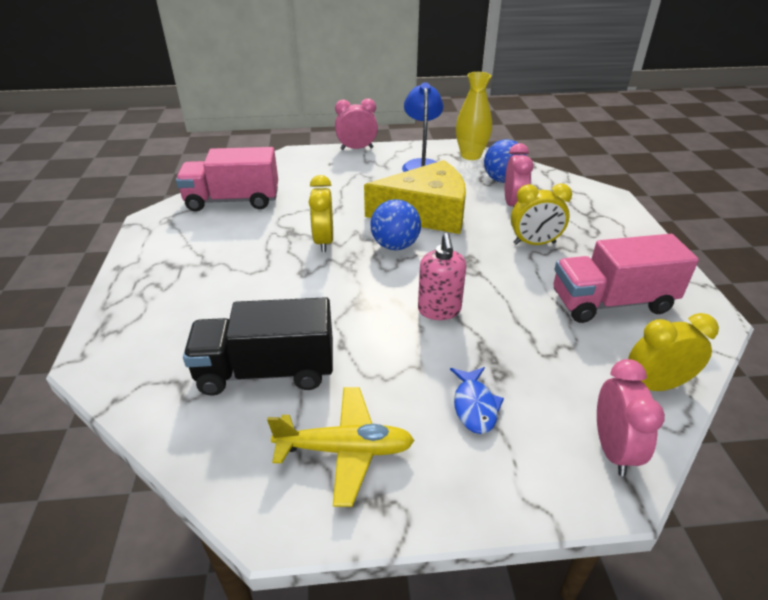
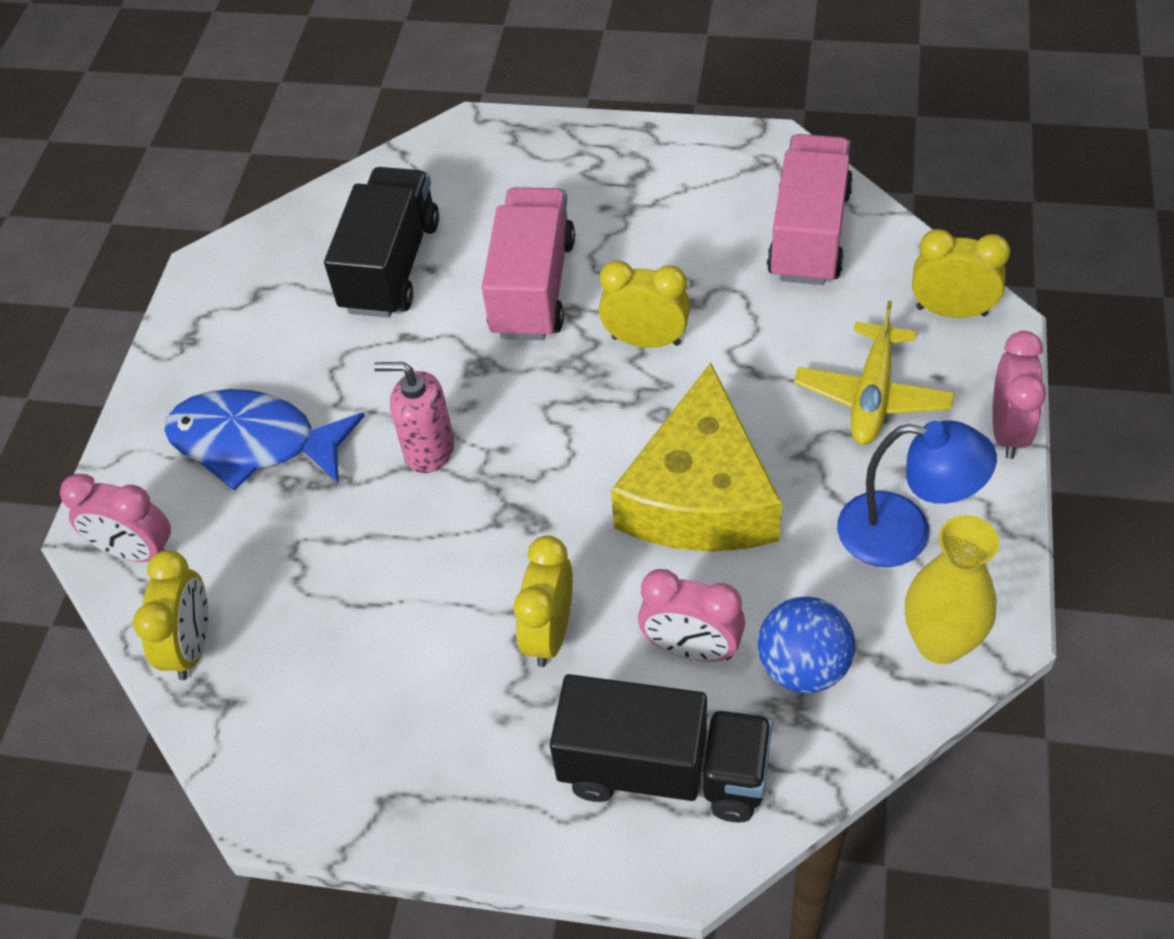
camera: 110 degrees right, 15 degrees up
yellow plane [267,387,415,507] -> yellow plane moved to [794,300,954,445]
blue ball [370,199,421,250] -> none
blue fish [450,367,504,434] -> blue fish [164,389,365,491], size x1.91
pink truck [553,234,699,323] -> pink truck moved to [482,187,575,340]
none -> black truck [550,674,772,823]
none -> yellow clock [912,229,1010,318]

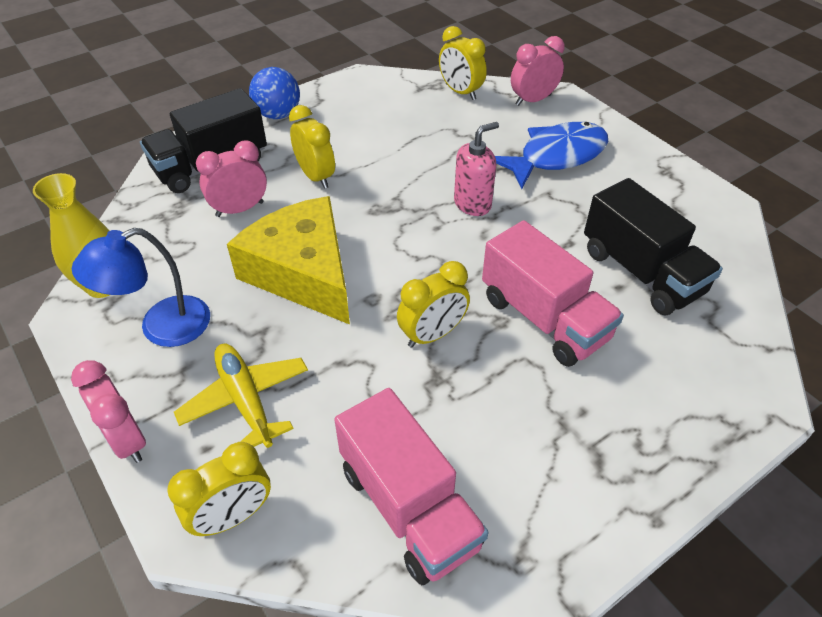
camera: 130 degrees right, 5 degrees down
blue ball [758,597,855,693] -> blue ball moved to [249,67,300,119]

